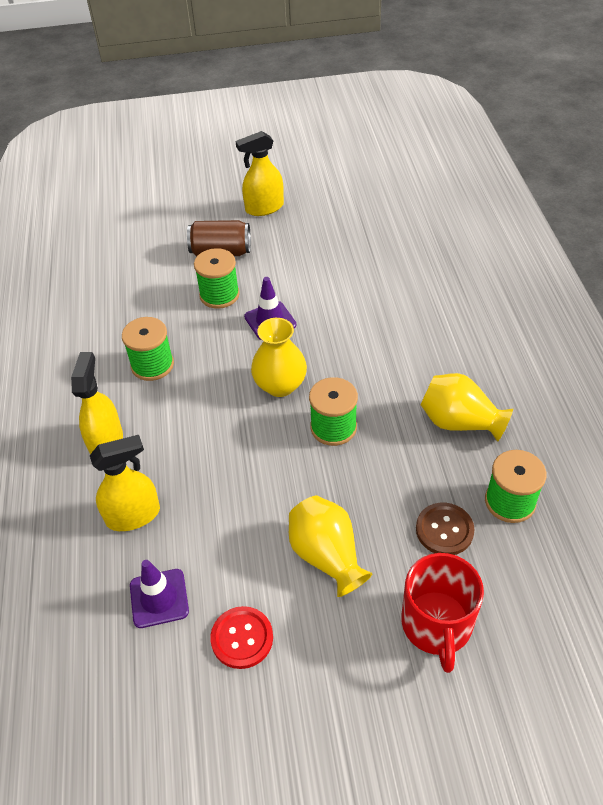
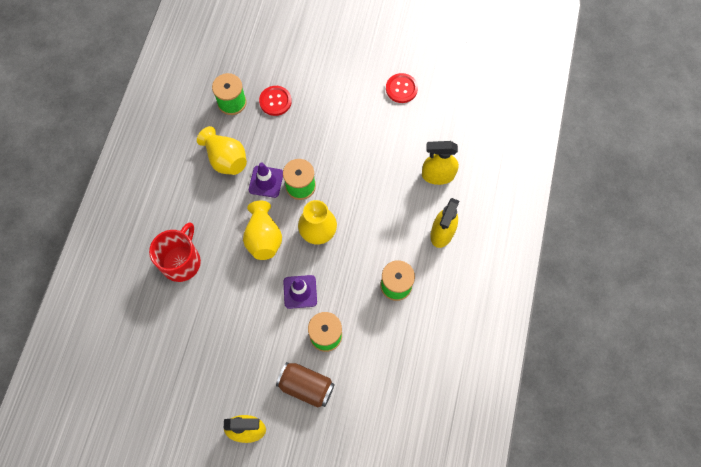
camera: 160 degrees left, 20 degrees up
purple traffic cone [130,560,189,628] -> purple traffic cone moved to [249,162,283,198]
yellow vase [289,496,372,597] -> yellow vase moved to [243,200,282,260]
red mug [401,553,484,673] -> red mug moved to [149,222,201,282]
brown button [416,503,475,555] -> red button [259,86,292,116]

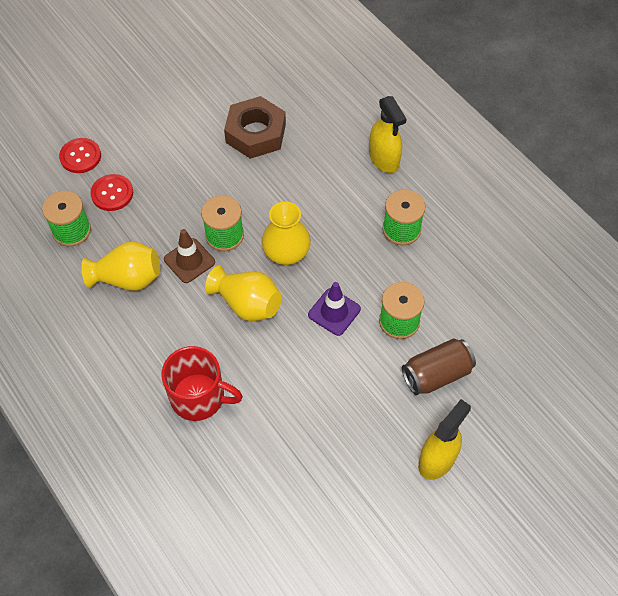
camera: 50 degrees left, 10 degrees down
red mug [149,222,201,282] -> red mug turned 135 degrees clockwise [162,346,243,421]
purple traffic cone [249,162,283,198] -> brown traffic cone [164,229,215,283]
red button [386,73,418,103] -> red button moved to [59,138,101,173]
yellow spray bottle [422,141,459,185] -> none
none -> brown nut [224,96,286,159]

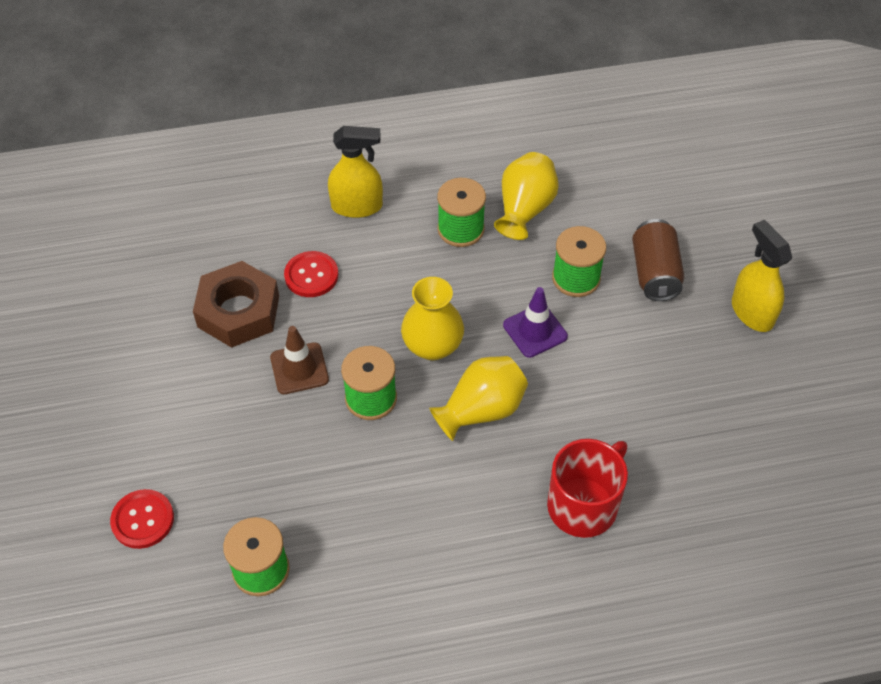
camera: 65 degrees left, 5 degrees down
yellow vase [81,241,160,291] -> yellow vase moved to [494,152,559,240]
red button [90,174,133,211] -> red button moved to [284,251,338,297]
brown traffic cone [164,229,215,283] -> brown traffic cone moved to [270,326,329,394]

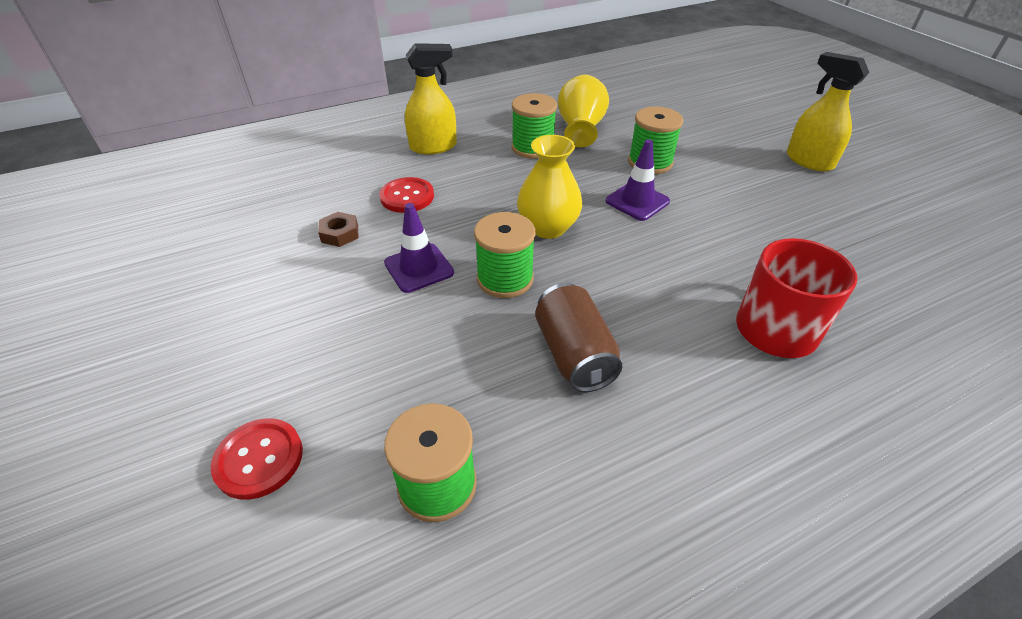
camera: 15 degrees left, 10 degrees down
brown nut [193,261,279,348] -> brown nut [318,212,358,247], size x0.45
brown traffic cone [270,326,329,394] -> purple traffic cone [384,203,454,293]
yellow vase [429,356,528,441] -> none
brown can [632,219,684,301] -> brown can moved to [535,283,622,392]

